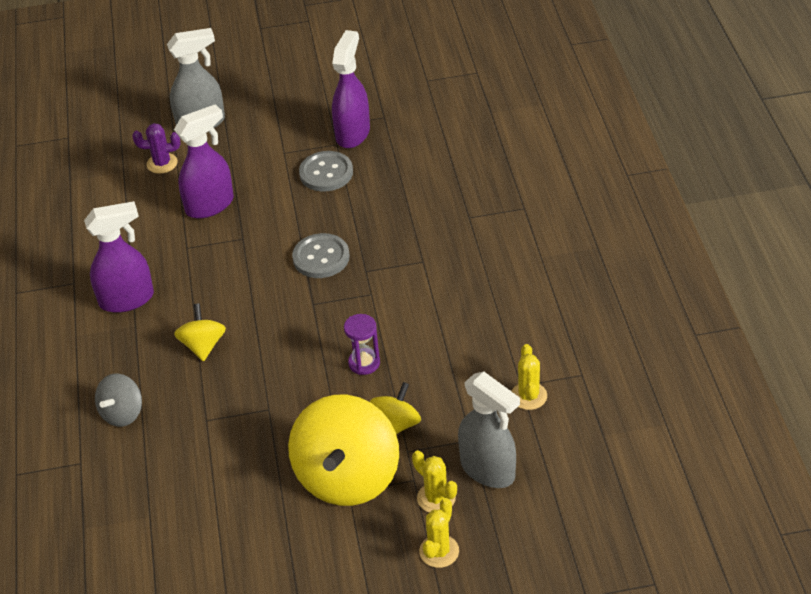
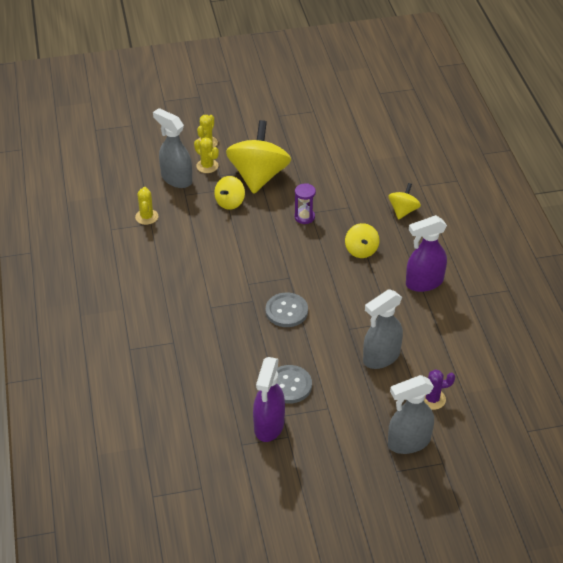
camera: 175 degrees right, 0 degrees up
grey spinning top [95,373,142,427] -> yellow spinning top [388,183,421,220]
purple spray bottle [174,104,234,219] -> grey spray bottle [363,289,403,369]
purple hourglass [344,314,380,375] -> purple hourglass moved to [294,184,316,224]

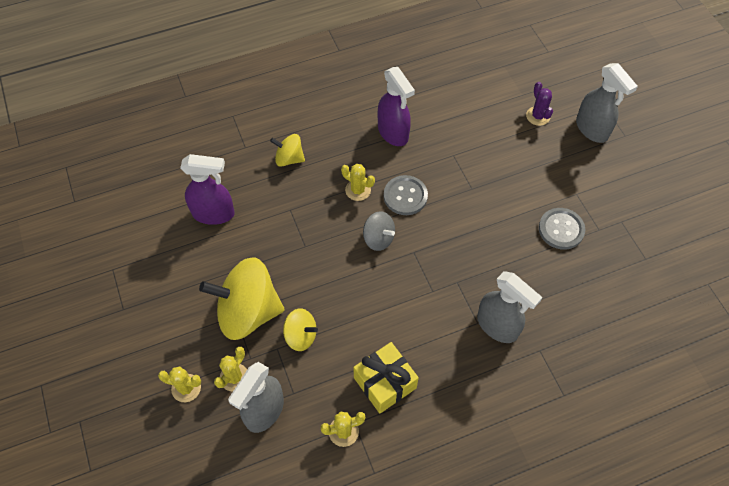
camera: 100 degrees left, 15 degrees up
purple spray bottle [253,357,285,442] -> purple spray bottle moved to [180,154,235,225]
grey button [266,293,308,327] -> grey button moved to [384,175,428,215]
purple hourglass [294,184,316,224] -> none
yellow spinning top [345,223,379,258] -> yellow cactus [341,164,375,201]
grey spray bottle [363,289,403,369] -> grey spray bottle moved to [477,271,543,343]
none -> yellow gift [353,342,419,413]
none -> grey spinning top [363,211,395,251]

